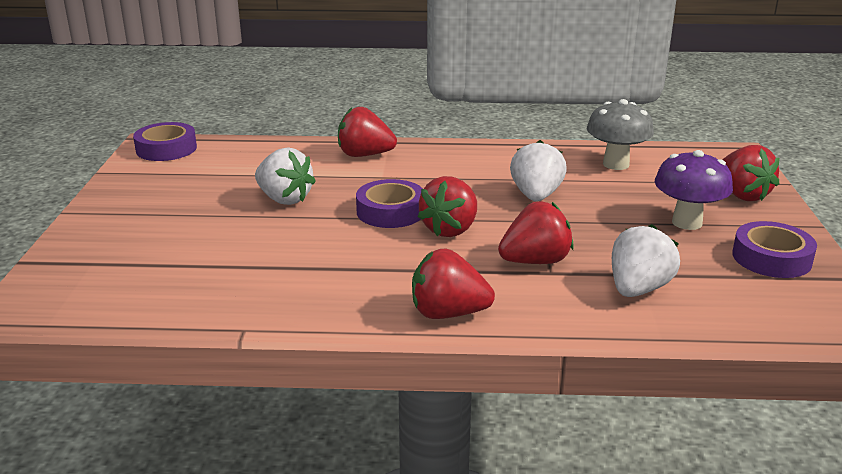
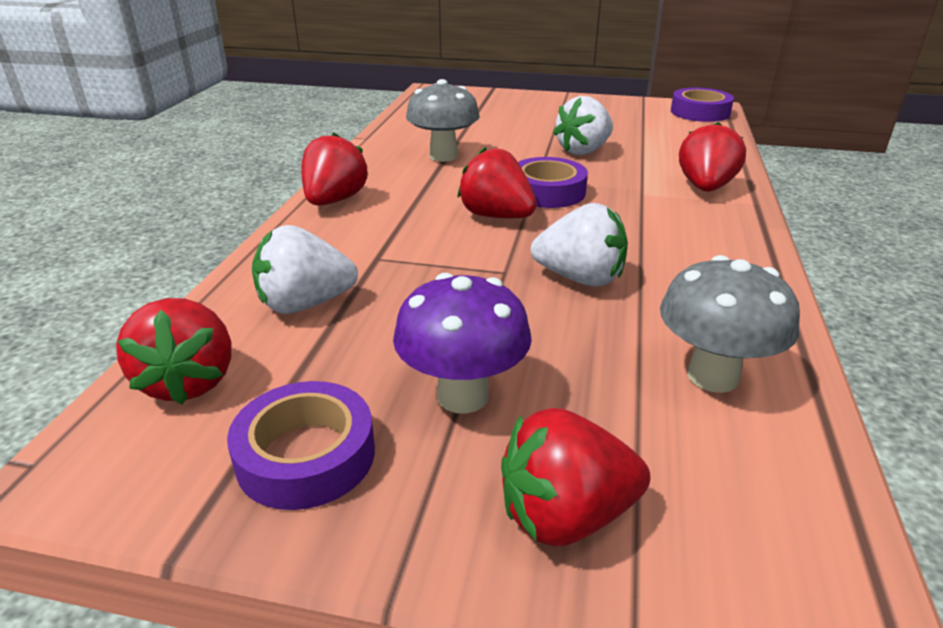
camera: 100 degrees right, 5 degrees up
red strawberry [498,202,574,264] -> red strawberry moved to [116,298,232,405]
white strawberry [612,224,680,297] -> white strawberry turned 120 degrees clockwise [252,225,358,314]
none -> grey mushroom [406,79,480,162]

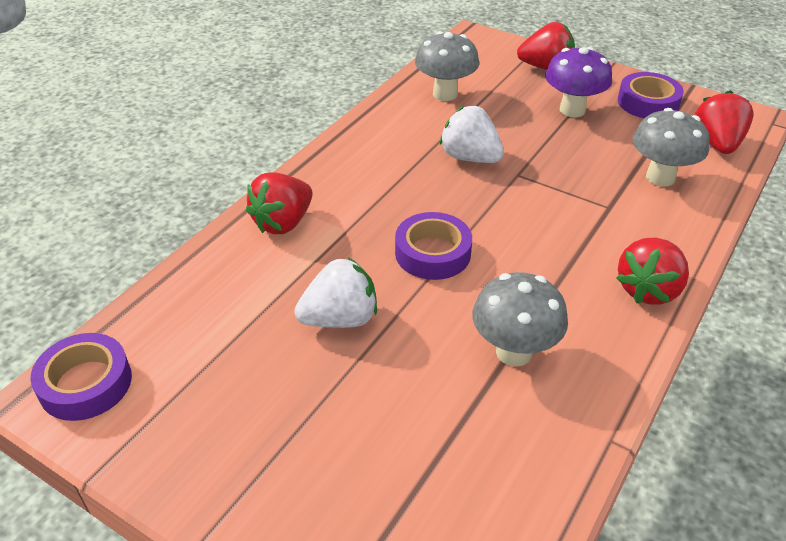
camera: 160 degrees left, 10 degrees up
white strawberry [252,225,358,314] -> grey mushroom [633,108,710,187]
red strawberry [457,147,537,218] -> none

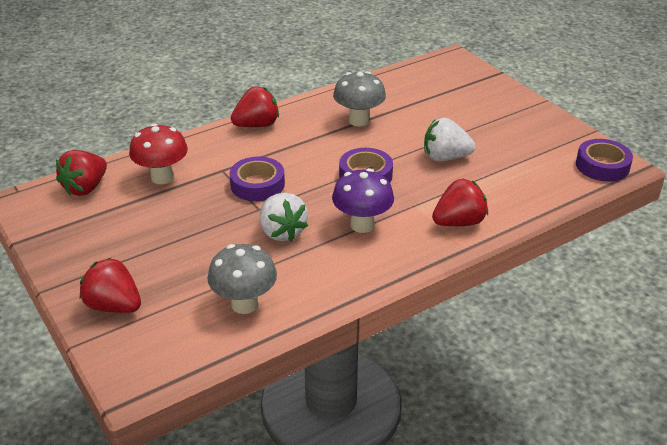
camera: 155 degrees left, 5 degrees down
purple mushroom [545,47,612,117] -> purple mushroom moved to [332,168,394,233]
purple tape [618,72,684,118] -> purple tape moved to [229,157,285,201]
grey mushroom [633,108,710,187] -> red mushroom [129,124,188,184]

